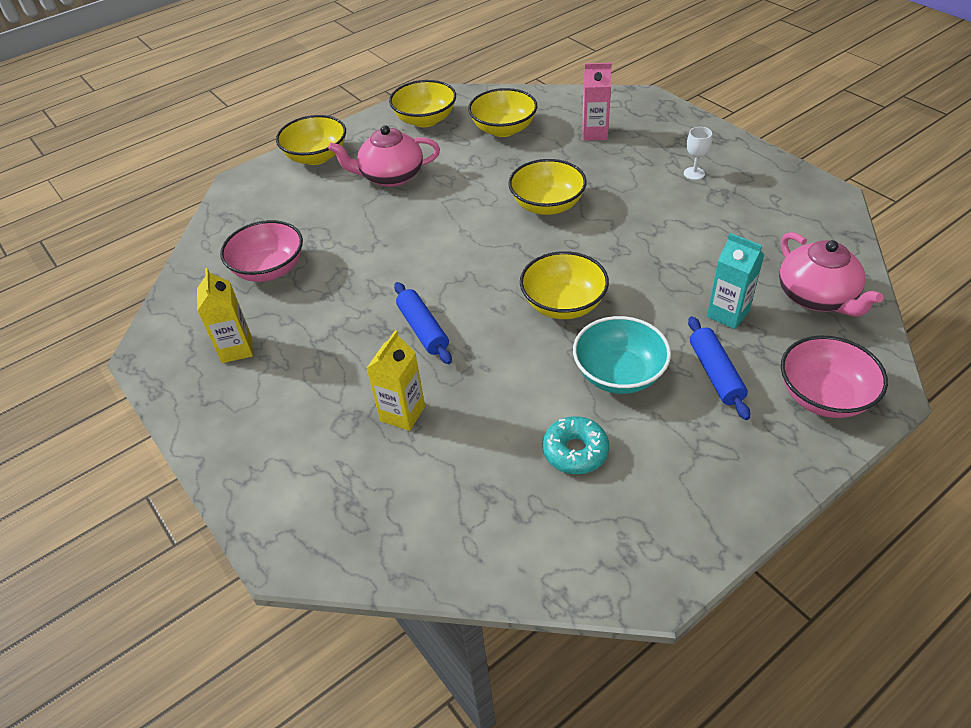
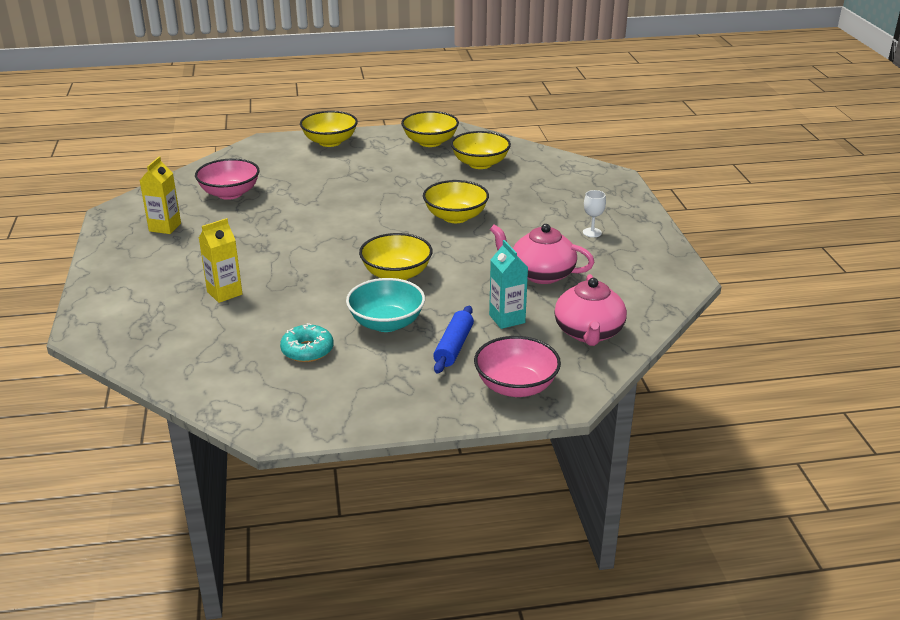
camera: 25 degrees right, 15 degrees down
pink teapot [328,125,440,187] -> pink teapot moved to [490,224,594,284]
blue rolling pin [394,282,452,364] -> none
pink carton [582,63,612,141] -> none

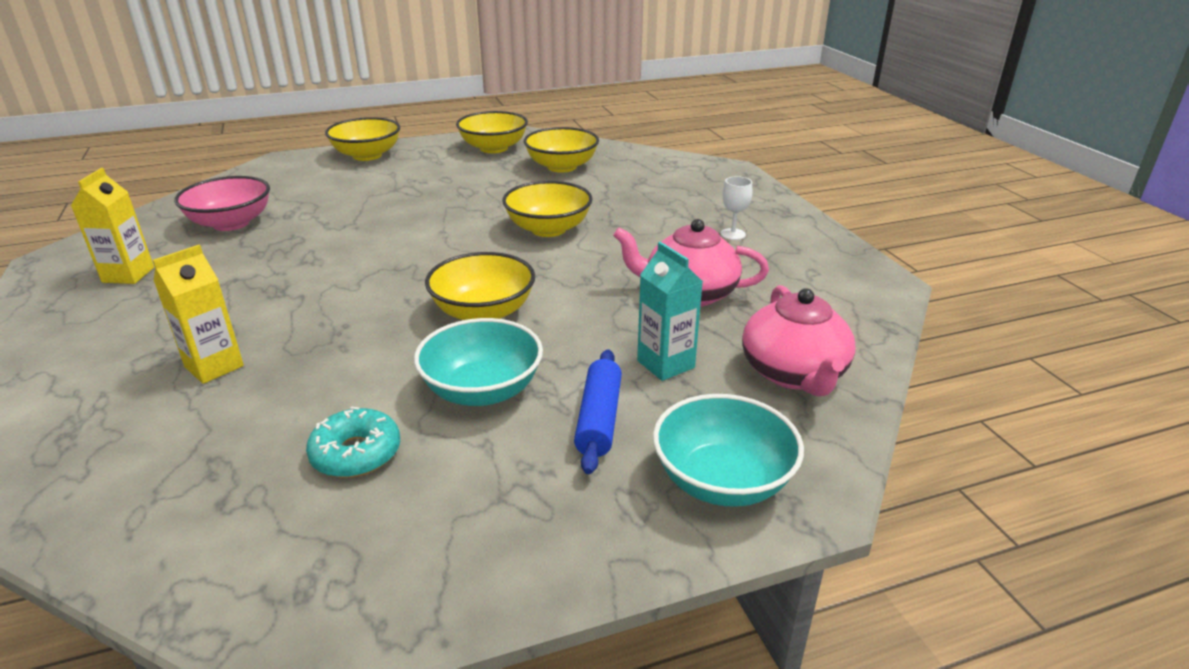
camera: 10 degrees left, 0 degrees up
pink bowl [474,336,561,397] -> turquoise bowl [653,394,804,507]

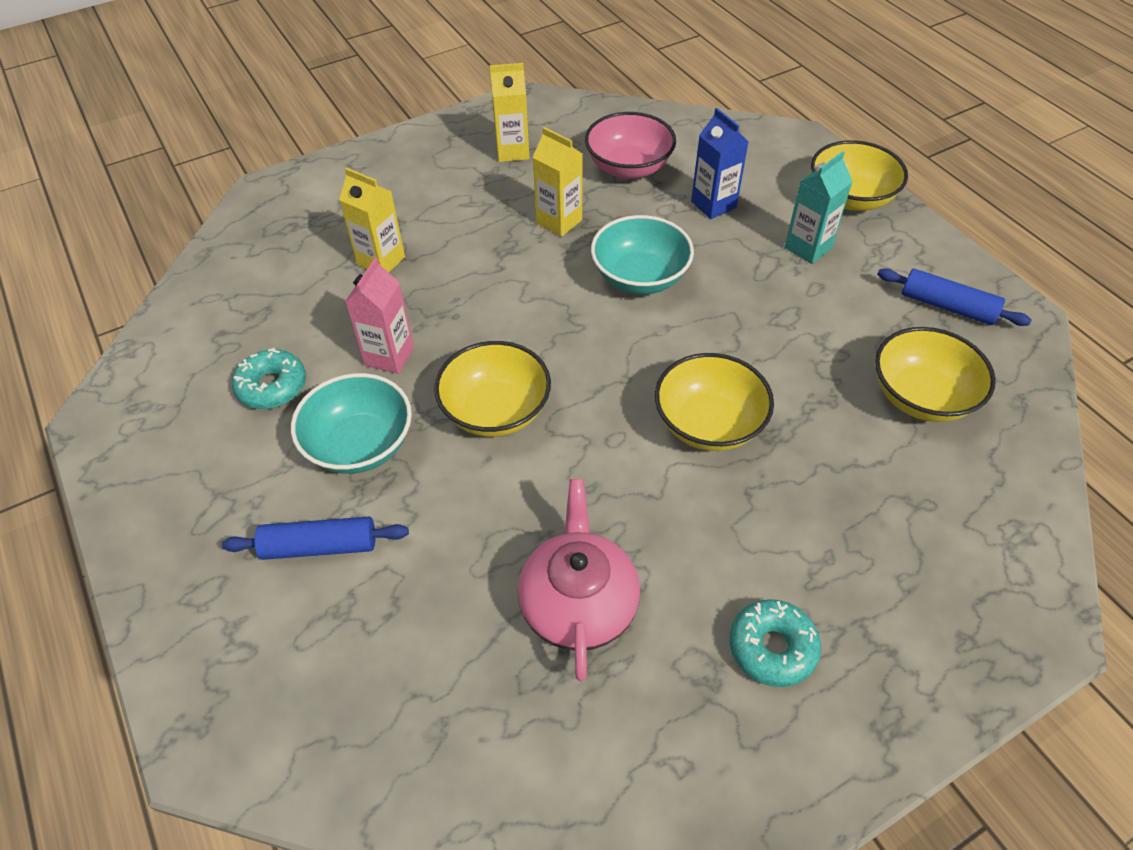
camera: 80 degrees right, 20 degrees up
yellow bowl [456,111,528,153] -> blue rolling pin [877,268,1032,326]
turquoise carton [637,242,703,381] -> turquoise carton moved to [784,151,853,264]
turquoise bowl [653,394,804,507] -> turquoise bowl moved to [591,215,694,294]
white goblet [720,176,752,240] -> turquoise donut [730,599,821,687]
pink teapot [742,285,856,396] -> none
none -> pink carton [345,257,414,374]
none -> yellow carton [532,127,582,237]
none -> blue carton [691,108,749,219]

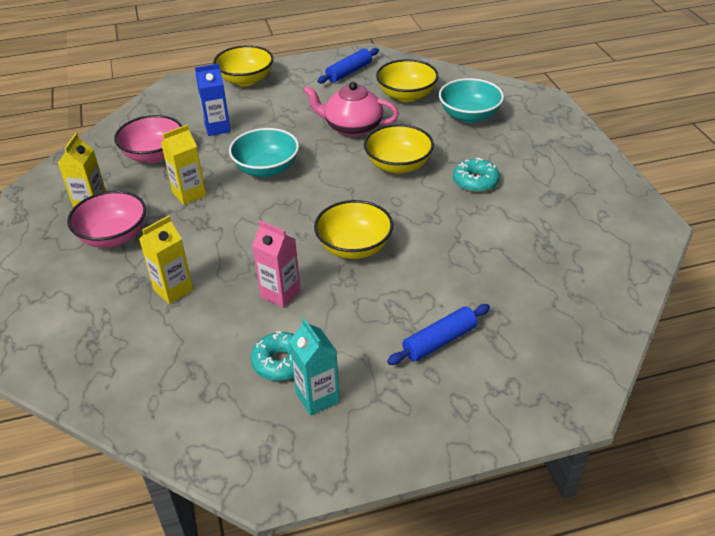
camera: 75 degrees left, 10 degrees down
blue rolling pin [222,517,409,560] -> blue rolling pin turned 45 degrees clockwise [387,304,490,365]
turquoise bowl [291,373,412,474] -> turquoise bowl moved to [439,78,504,123]
pink teapot [518,479,640,681] -> pink teapot moved to [303,82,399,137]
turquoise donut [730,599,821,687] -> turquoise donut moved to [453,158,500,193]
turquoise carton [784,151,853,264] -> turquoise carton moved to [289,318,340,416]
none -> pink bowl [67,191,146,248]

